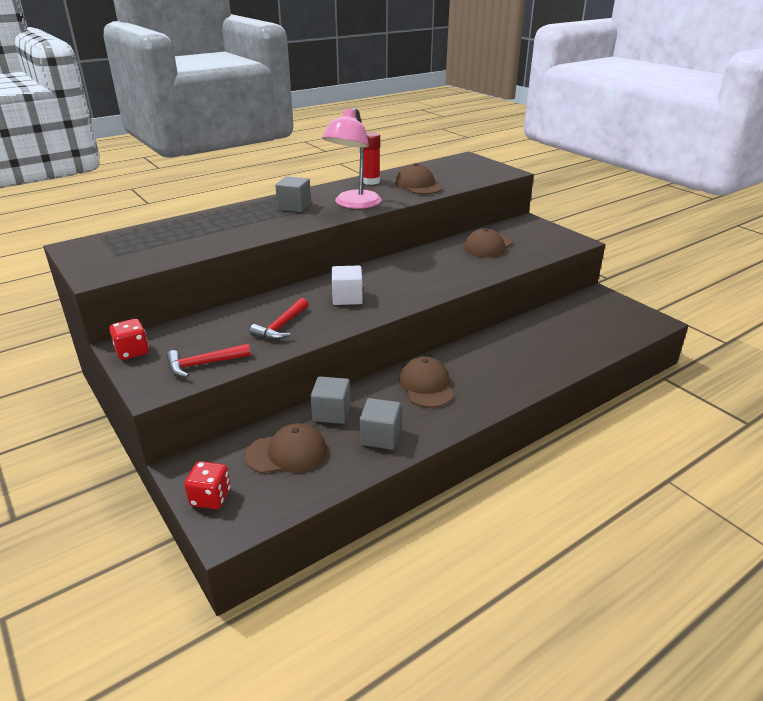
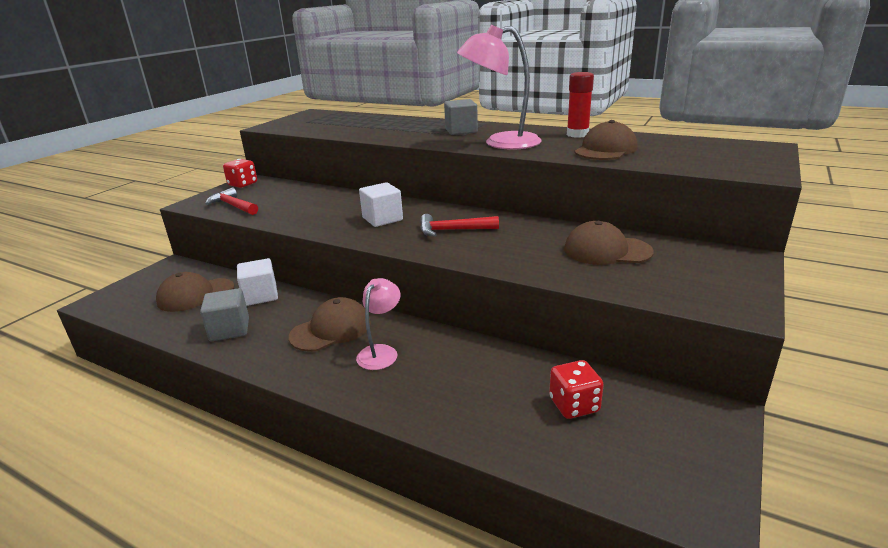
camera: 65 degrees right, 5 degrees down
red dice [184,461,231,509] -> red dice moved to [549,360,604,419]
brown cap [245,423,327,474] -> brown cap turned 105 degrees clockwise [156,272,234,312]
red hammer [250,298,308,340] -> red hammer moved to [420,214,499,237]
grey cube [311,376,350,424] -> white cube [237,258,278,306]
none -> pink lamp [356,278,401,370]

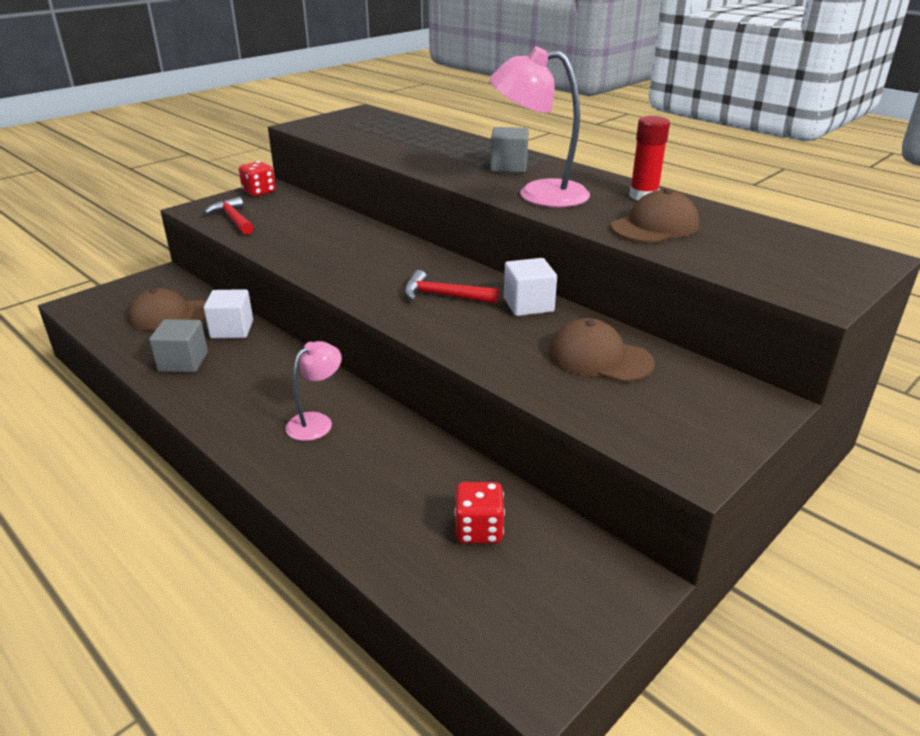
camera: 15 degrees right, 5 degrees up
brown cap [289,297,371,352] -> none
white cube [359,182,403,227] -> white cube moved to [504,258,557,316]

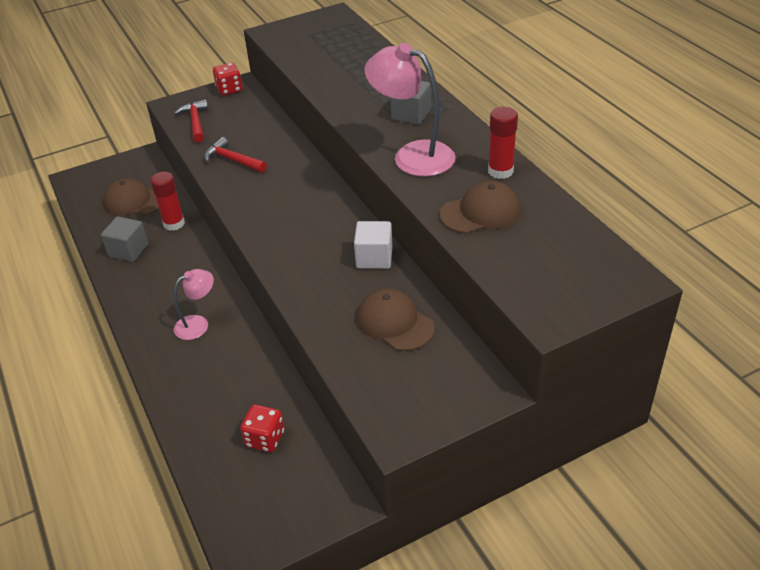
camera: 20 degrees right, 10 degrees up
white cube [204,289,253,339] -> red glue stick [150,172,185,231]
red hammer [404,270,499,304] -> red hammer moved to [204,137,267,173]

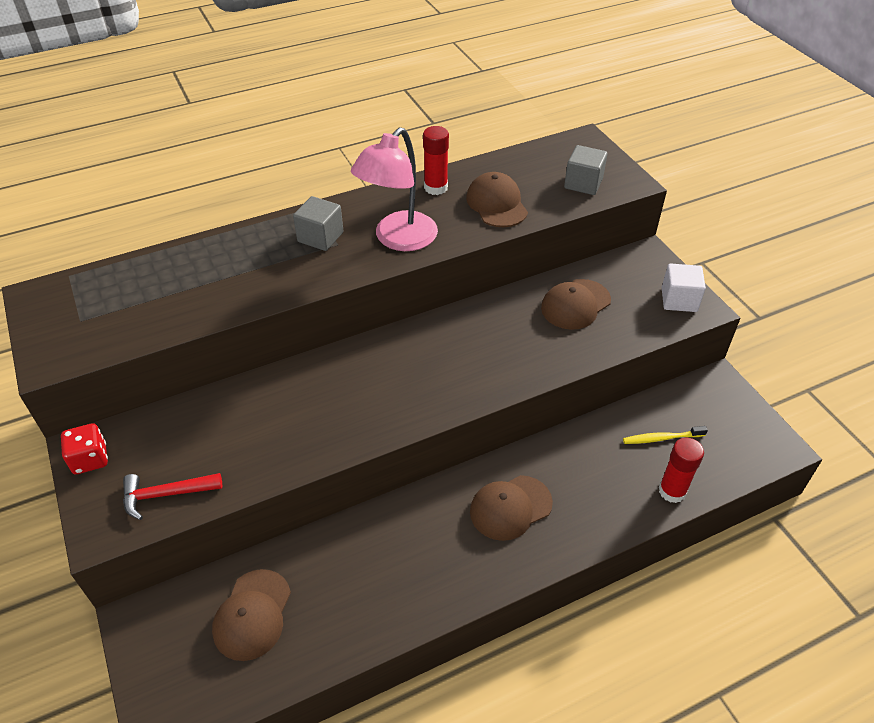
camera: 90 degrees left, 5 degrees up
grey cube [101,217,148,262] -> grey cube moved to [564,145,608,195]
red glue stick [150,172,185,231] -> red glue stick moved to [659,438,704,503]
pink lamp [174,269,214,340] -> brown cap [470,475,553,541]
red hammer [204,137,267,173] -> none
red dice [240,405,284,452] -> yellow toothbrush [623,426,708,444]
white cube [354,221,393,269] -> white cube moved to [662,263,706,312]

